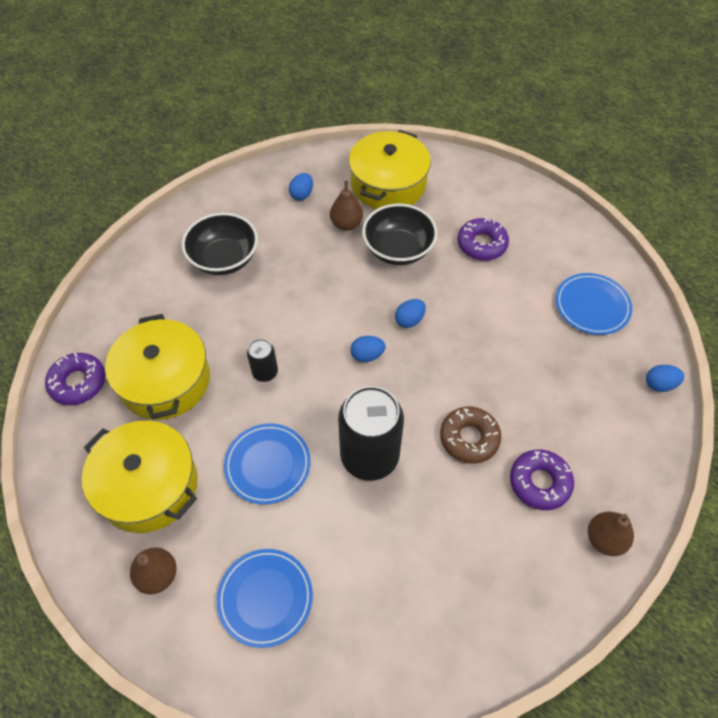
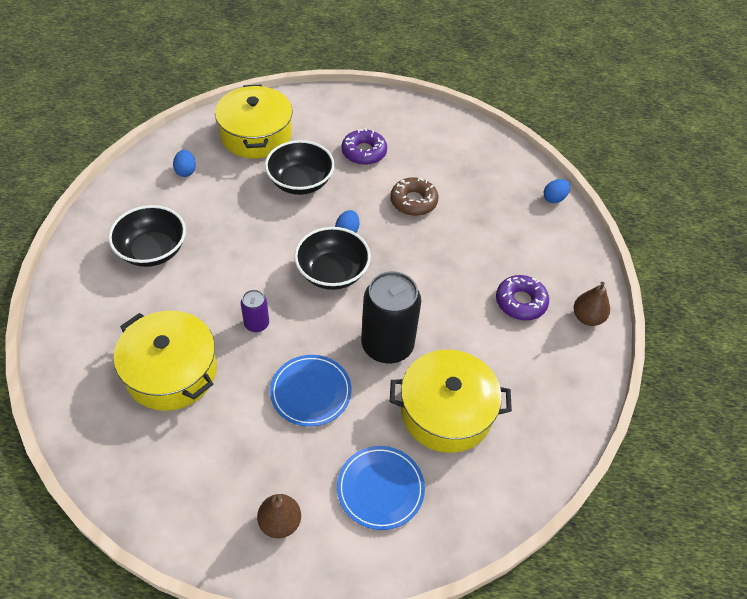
camera: 35 degrees left, 5 degrees down
purple donut [45,353,105,405] -> none
yellow pot [82,420,198,533] -> yellow pot moved to [390,350,512,453]
black can [247,339,278,382] -> purple can [241,290,269,332]
brown pear [330,181,363,231] -> none
blue egg [350,336,386,362] -> black bowl [294,227,371,290]
brown donut [440,407,501,464] -> brown donut moved to [390,177,439,216]
blue plate [556,273,632,335] -> none

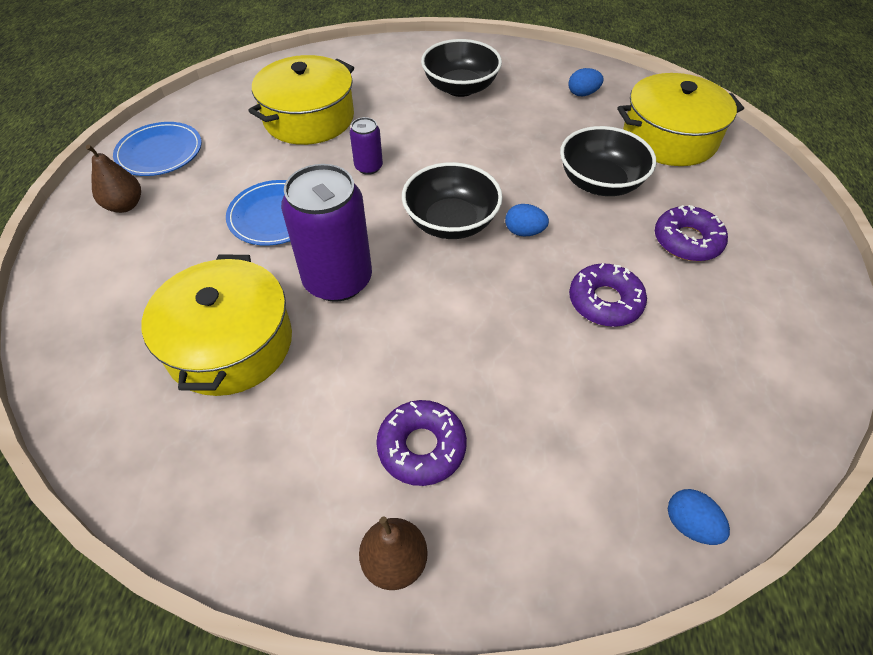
camera: 90 degrees right, 0 degrees up
blue plate [337,446,425,530] -> blue plate moved to [113,122,202,176]
black can [361,271,421,363] -> purple can [281,164,372,302]
brown donut [390,177,439,216] -> purple donut [569,263,647,327]

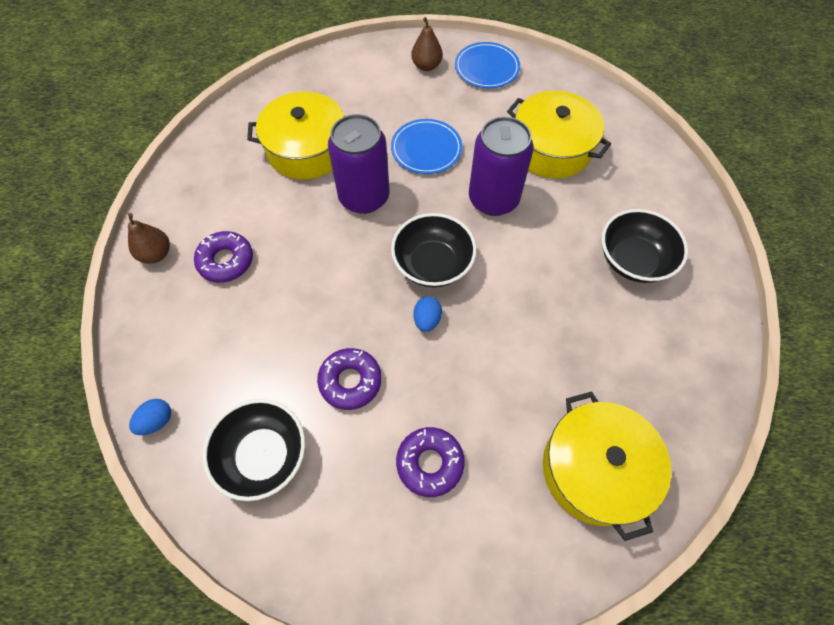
camera: 85 degrees right, 10 degrees up
purple can [350,117,383,175] -> purple can [469,116,534,216], size x2.09
black bowl [560,126,656,196] -> black bowl moved to [203,399,305,501]
blue egg [568,68,604,96] -> none

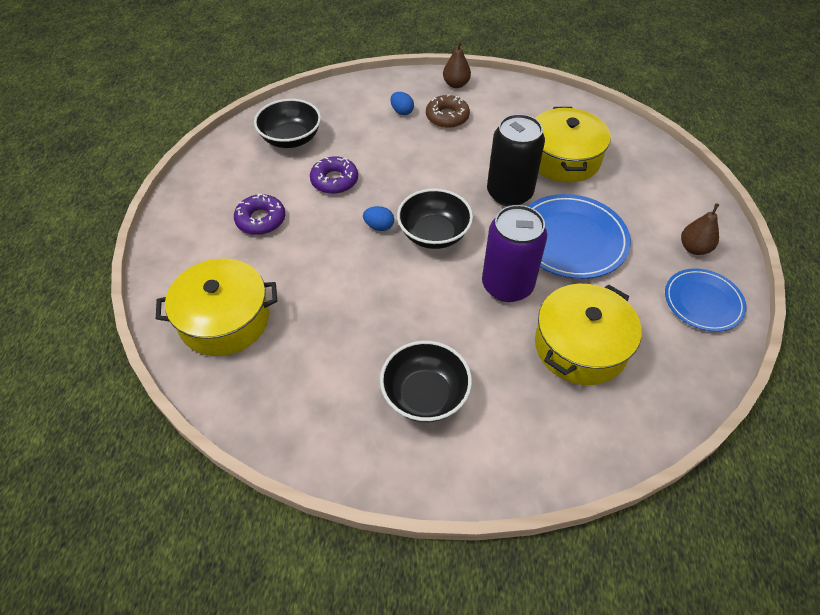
camera: 95 degrees right, 10 degrees down
blue egg [129,399,171,435] -> blue egg moved to [391,92,414,115]
purple donut [194,231,253,283] -> brown donut [426,94,470,128]
purple can [328,114,390,214] -> black can [487,114,545,206]
blue plate [391,119,462,174] -> blue plate [528,194,631,279], size x1.55

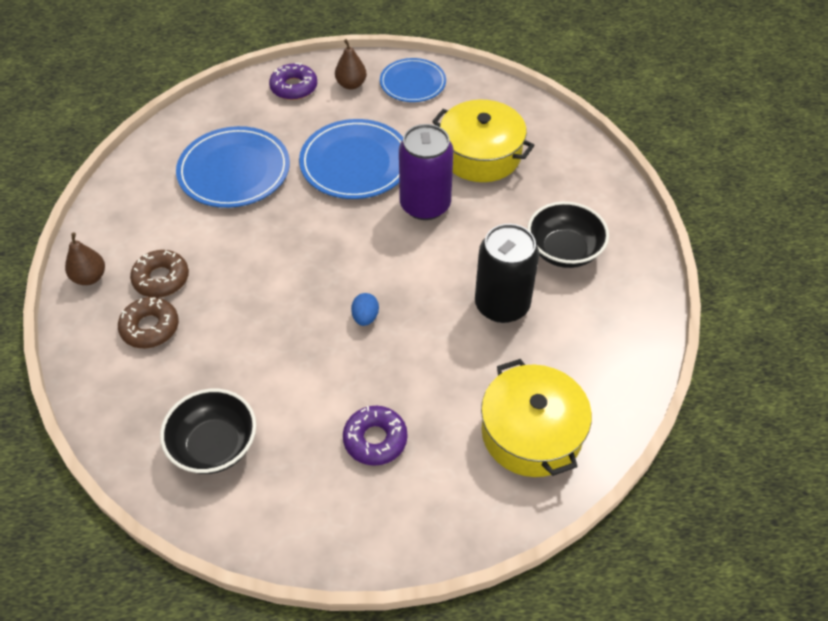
camera: 100 degrees left, 0 degrees up
purple donut [310,156,358,194] -> purple donut moved to [269,63,317,100]
blue egg [391,92,414,115] -> brown donut [118,297,179,348]
black bowl [397,189,473,249] -> none
black can [487,114,545,206] -> black can moved to [475,224,539,323]
yellow pot [536,107,611,183] -> blue plate [176,126,290,208]

